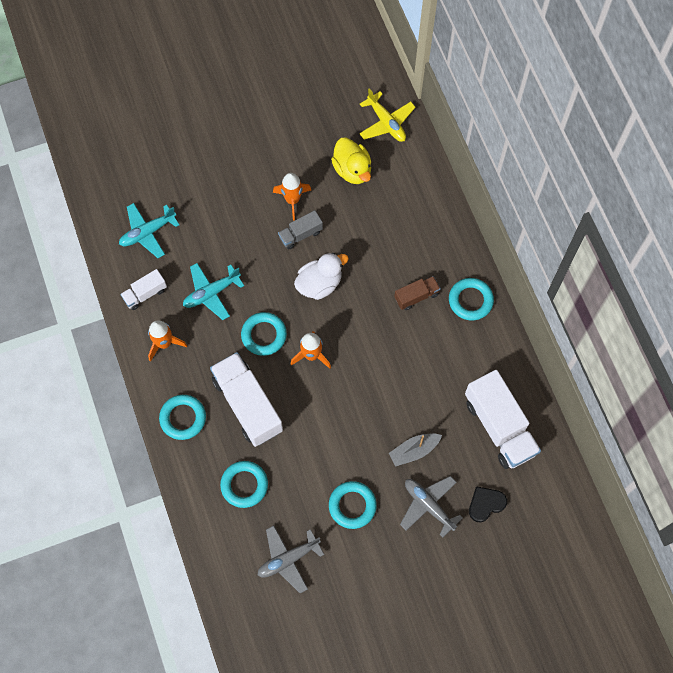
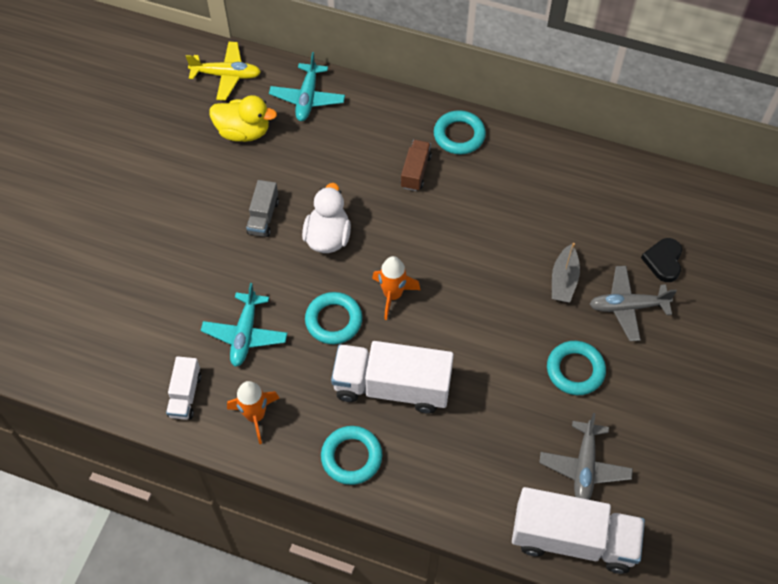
camera: 50 degrees left, 10 degrees down
turquoise plane [119,203,179,258] -> turquoise plane moved to [269,52,345,121]
turquoise ring [220,461,268,508] -> none
orange rocket [273,173,311,220] -> none
white truck [465,370,541,469] -> white truck moved to [512,487,645,574]

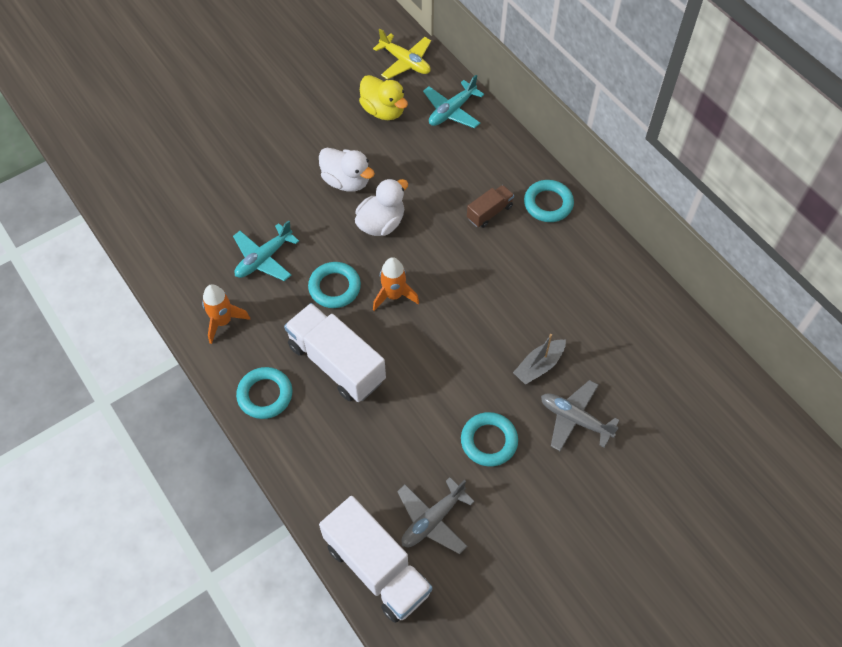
camera: 35 degrees right, 0 degrees up
white truck [166,356,201,420] -> none
grey truck [246,180,279,237] -> white duck [319,148,375,192]
black heart [641,238,682,282] -> none

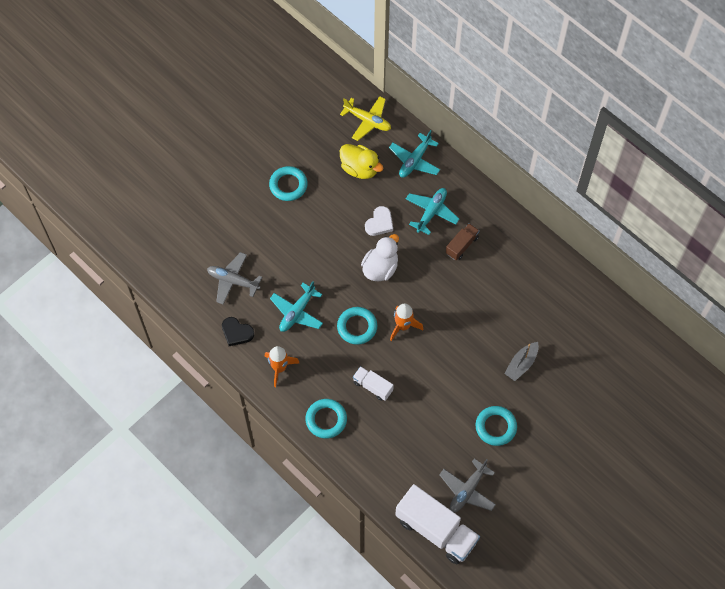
camera: 10 degrees left, 5 degrees up
white truck [284,303,386,402] -> white truck [353,366,394,401], size x0.51
white duck [319,148,375,192] -> none
turquoise ring [524,180,574,222] -> turquoise ring moved to [269,166,308,201]
grey plane [541,380,620,451] -> grey plane moved to [207,252,262,304]
none -> black heart [222,317,254,346]
none -> white heart [365,206,393,236]
none -> turquoise plane [406,188,459,235]

